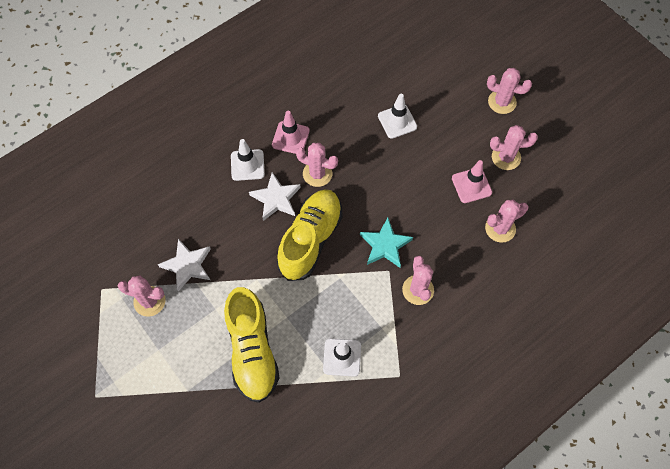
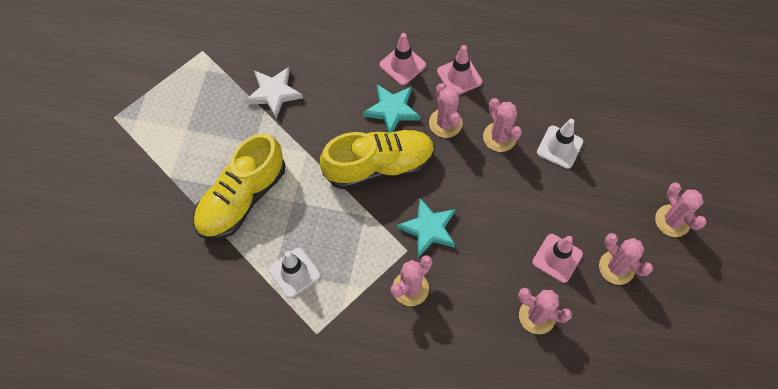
camera: 50 degrees right, 0 degrees up
pink cactus [118,275,166,317] -> pink cactus moved to [483,98,522,152]
white traffic cone [231,139,265,181] -> pink traffic cone [379,33,426,86]
white star [249,172,301,221] -> turquoise star [363,84,421,133]

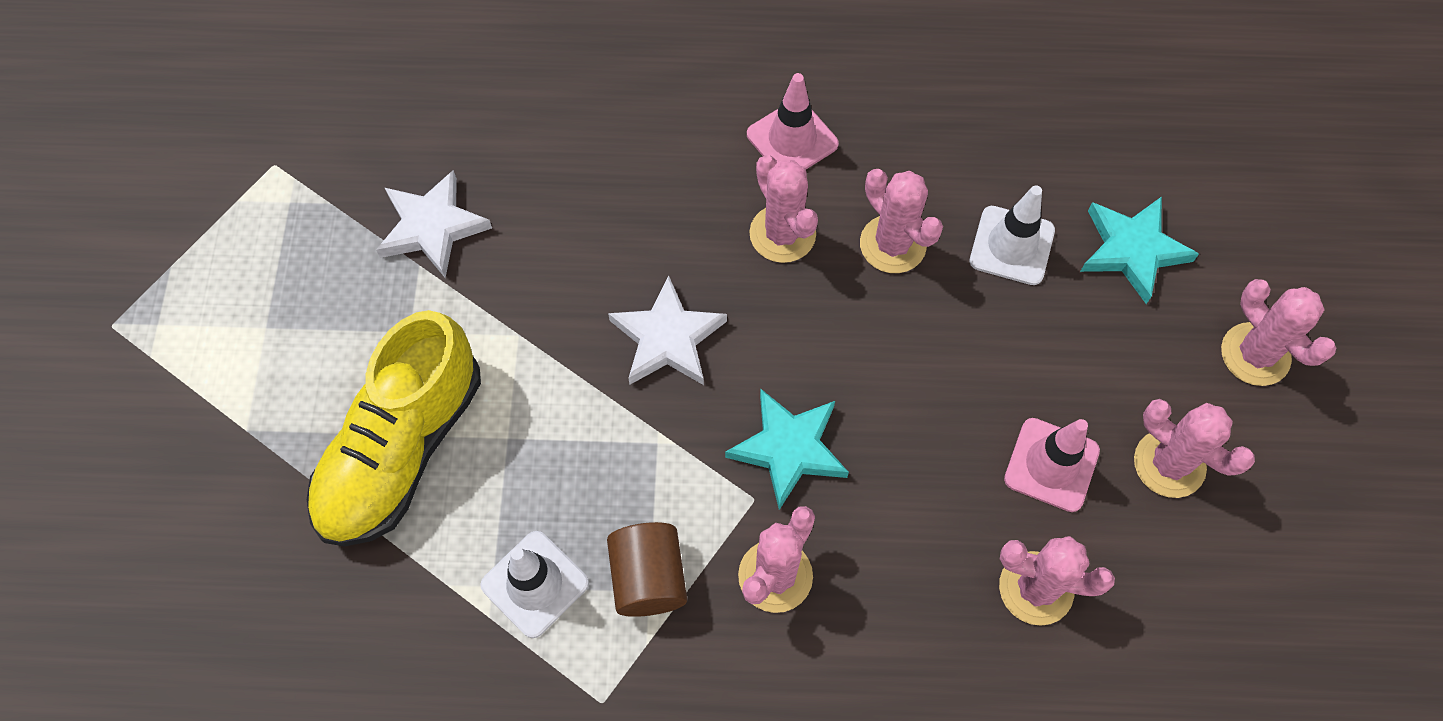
camera: 10 degrees left, 0 degrees up
yellow shoe [320,129,435,189] -> white star [608,275,727,385]
turquoise star [363,84,421,133] -> turquoise star moved to [1080,197,1199,304]
pink traffic cone [379,33,426,86] -> none
none -> brown cylinder [607,522,687,617]

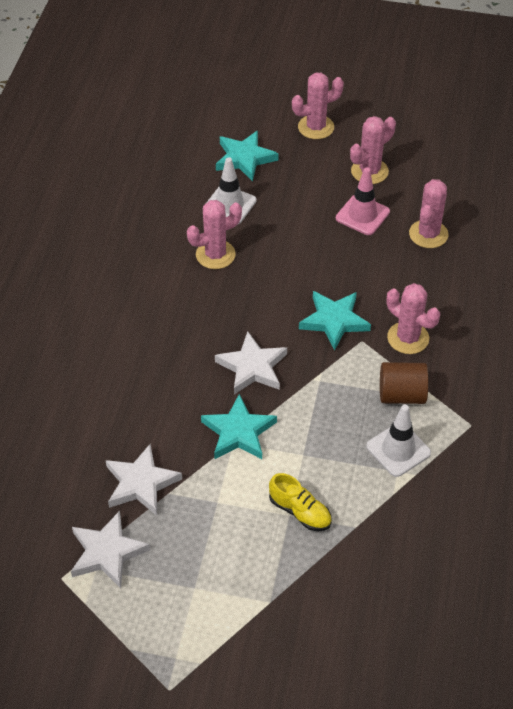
camera: 80 degrees left, 15 degrees down
yellow shoe [307,310,481,546] -> yellow shoe [269,473,332,531], size x0.47
pink traffic cone [747,73,839,169] -> none
pink cactus [749,155,818,263] -> none
none -> white star [71,511,150,588]
none -> turquoise star [201,394,277,459]

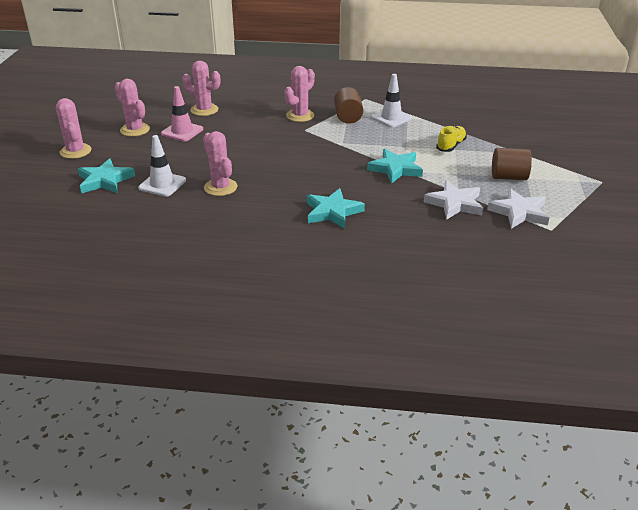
camera: 95 degrees left, 15 degrees down
white star [215,331,287,394] -> none
turquoise star [299,291,371,350] -> turquoise star moved to [306,188,365,229]
none -> brown cylinder [492,148,532,180]

